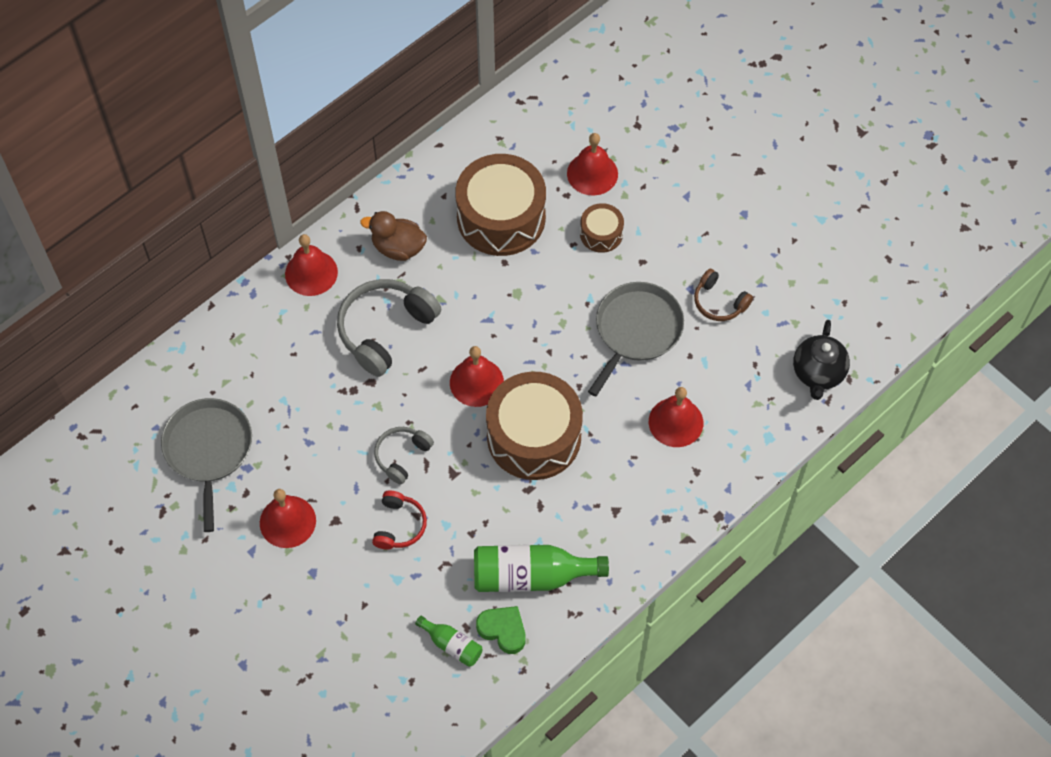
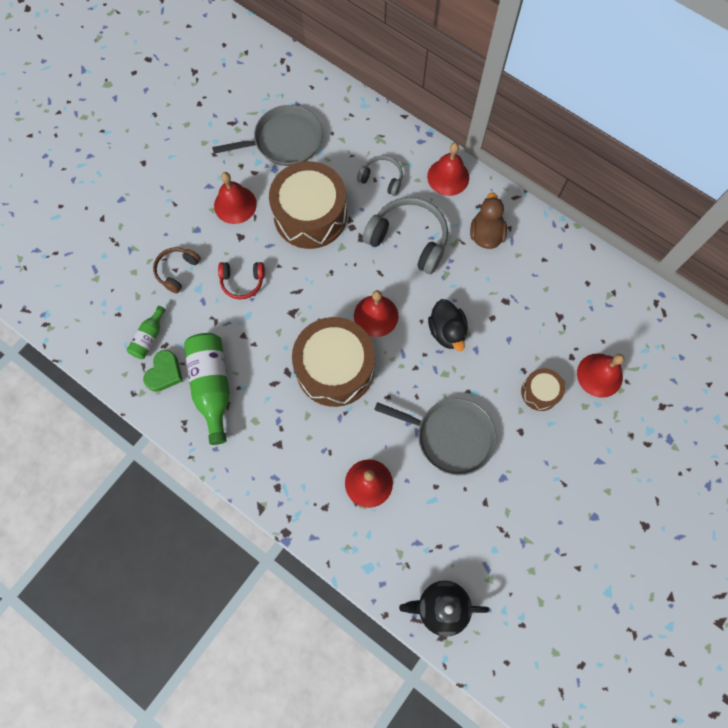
camera: 80 degrees right, 10 degrees up
grey headphones [374,427,434,484] -> grey headphones moved to [357,155,403,196]
brown drum [455,154,546,256] -> brown drum moved to [269,161,347,249]
brown headphones [694,269,753,321] -> brown headphones moved to [153,247,201,294]
none -> black duck [428,299,468,351]

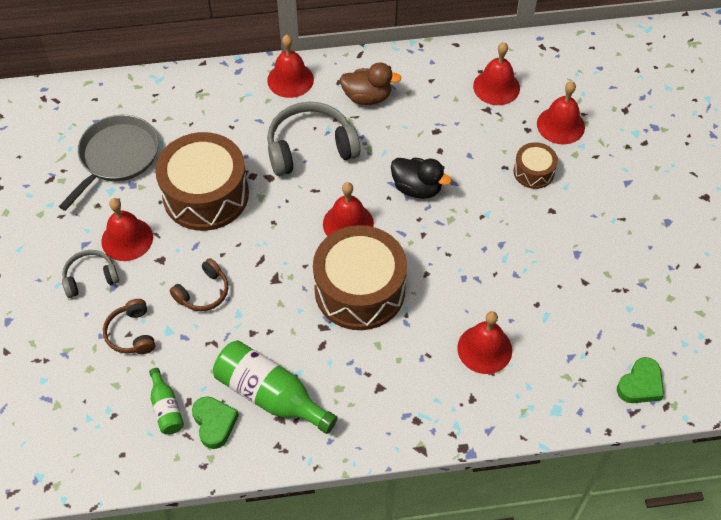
camera: 45 degrees left, 15 degrees down
red headphones [218,262,265,300] -> brown headphones [169,258,228,311]
grey headphones [357,155,403,196] -> grey headphones moved to [62,250,119,298]
grey pan [374,398,497,476] -> none
black teapot [399,581,489,637] -> green heart [617,357,664,403]
brown duck [470,193,507,249] -> brown duck turned 135 degrees clockwise [340,63,402,105]
none -> red bell [473,42,520,105]

